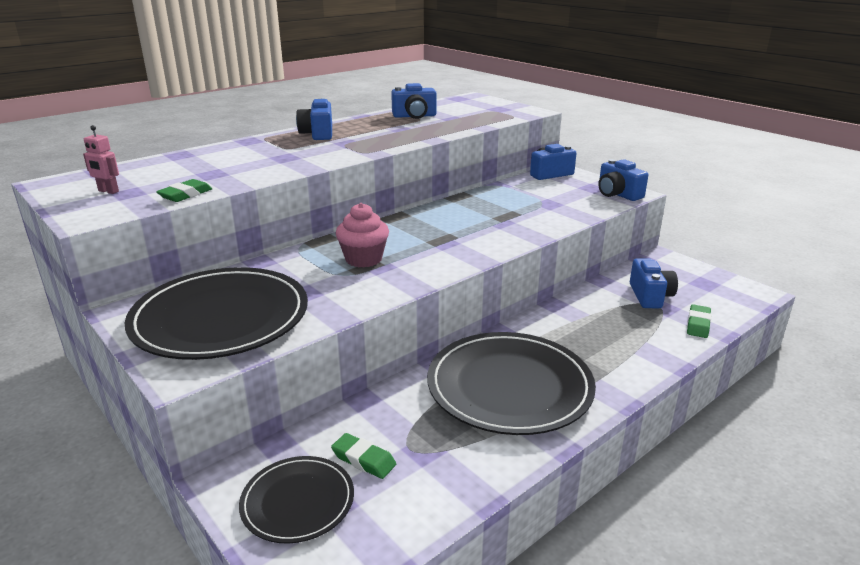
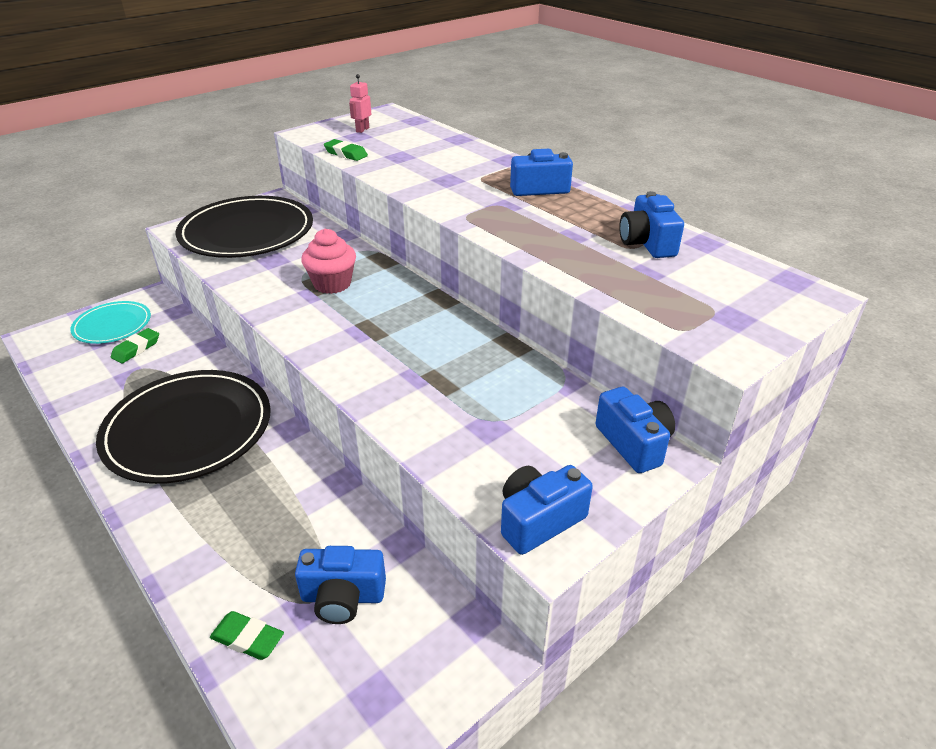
camera: 90 degrees right, 10 degrees up
black plate [239,456,354,544] -> turquoise plate [70,301,151,344]

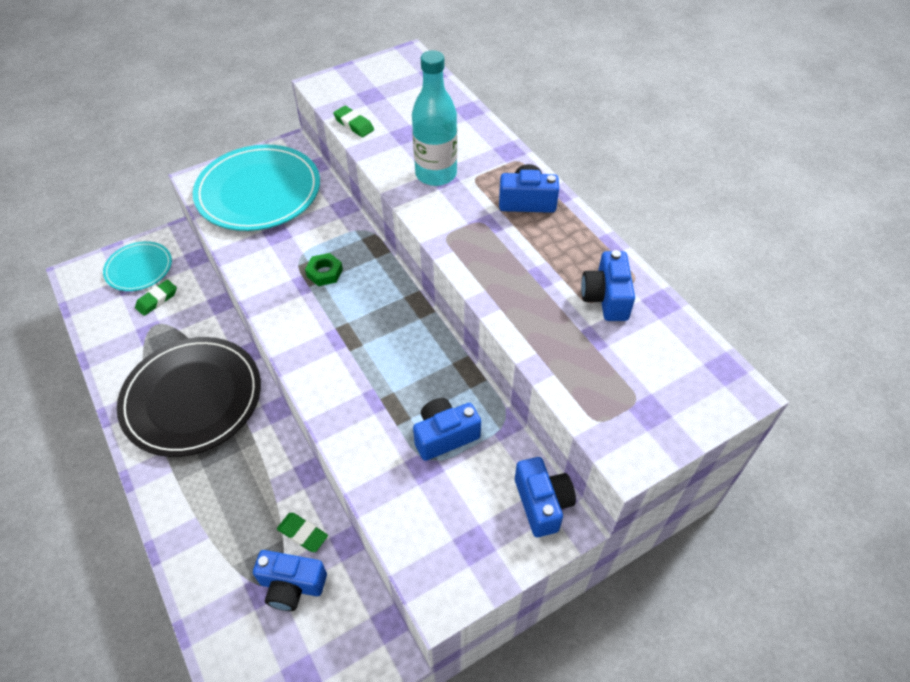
camera: 10 degrees right, 15 degrees up
black plate [175,196,313,258] -> turquoise plate [193,145,320,231]
green eraser [210,611,284,660] -> green eraser moved to [277,513,328,552]
pink cupcake [301,229,356,294] -> green nut [305,253,343,286]
pink robot [349,74,371,133] -> none
blue camera [501,465,593,555] -> blue camera moved to [413,398,481,461]
none -> turquoise bottle [412,50,457,186]

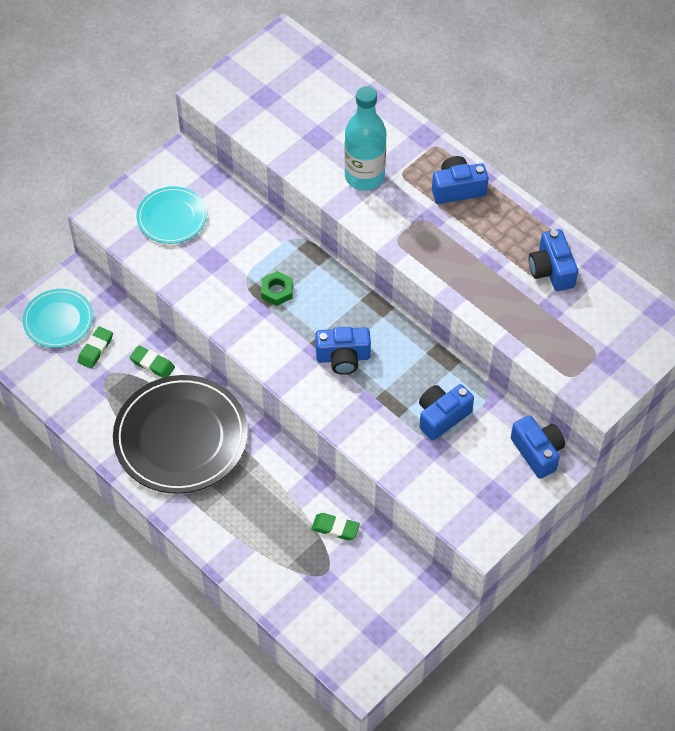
camera: 15 degrees left, 5 degrees up
turquoise plate [193,145,320,231] -> turquoise plate [136,186,207,244], size x0.55
blue camera [253,550,327,611] -> blue camera moved to [315,327,371,375]
green eraser [333,106,374,137] -> green eraser moved to [130,346,175,378]

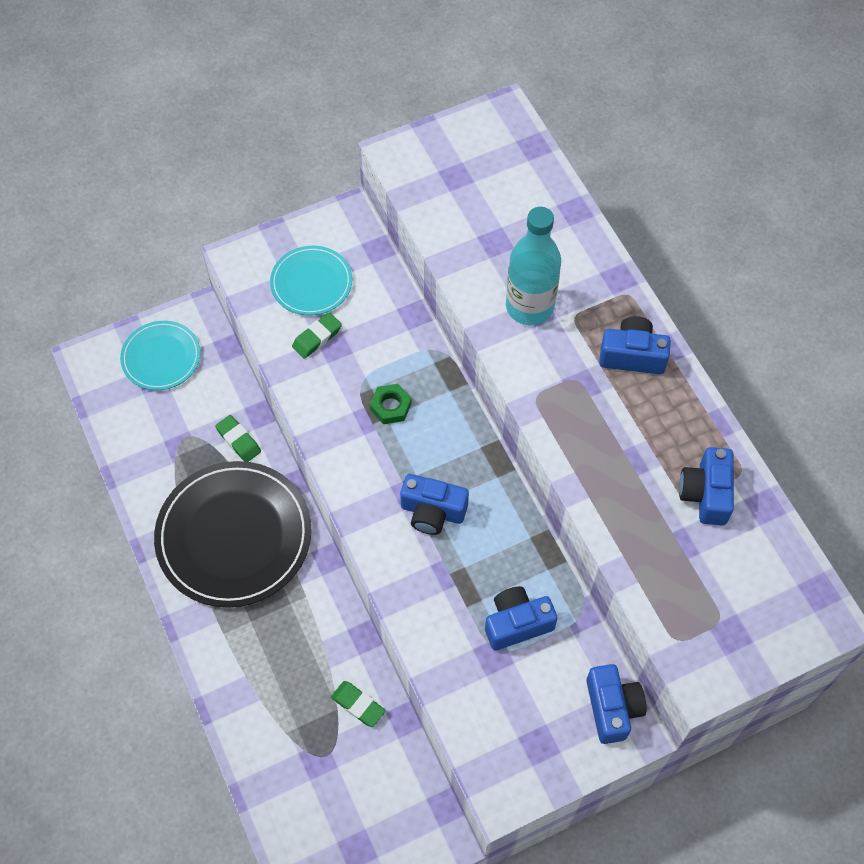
camera: 20 degrees right, 5 degrees up
green eraser [78,327,113,369] -> green eraser moved to [292,313,342,359]

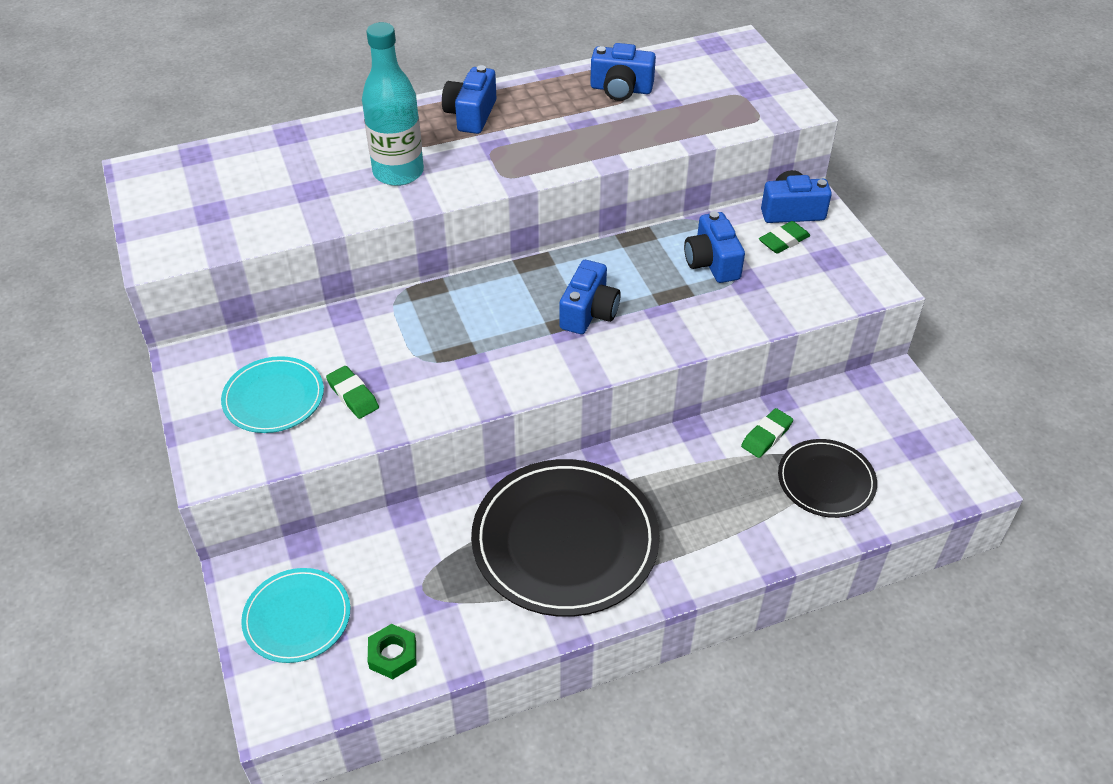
camera: 85 degrees left, 15 degrees down
green eraser [215,415,261,462] -> green eraser moved to [759,221,810,253]
green nut [370,384,412,424] -> green nut moved to [368,624,416,679]
none -> black plate [778,439,877,518]

